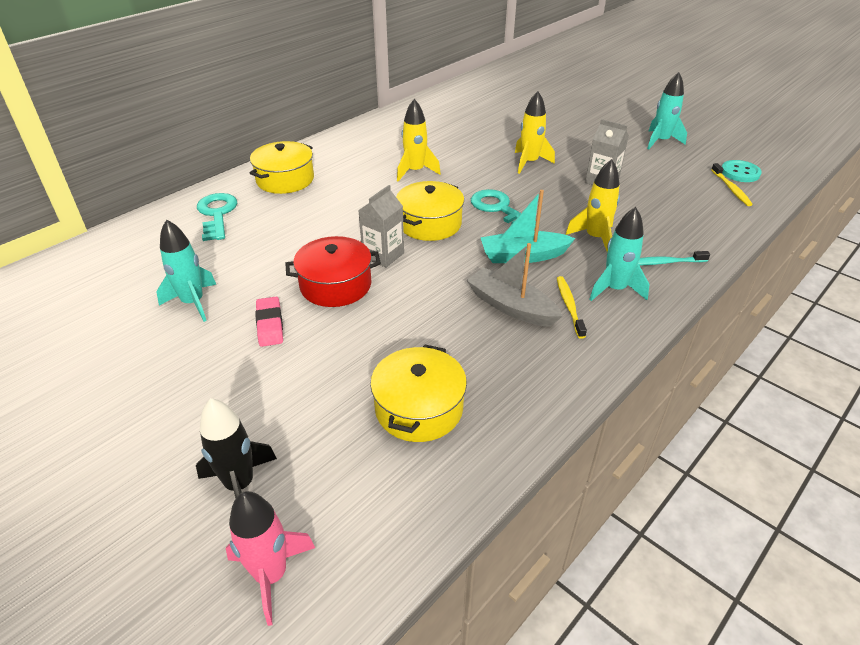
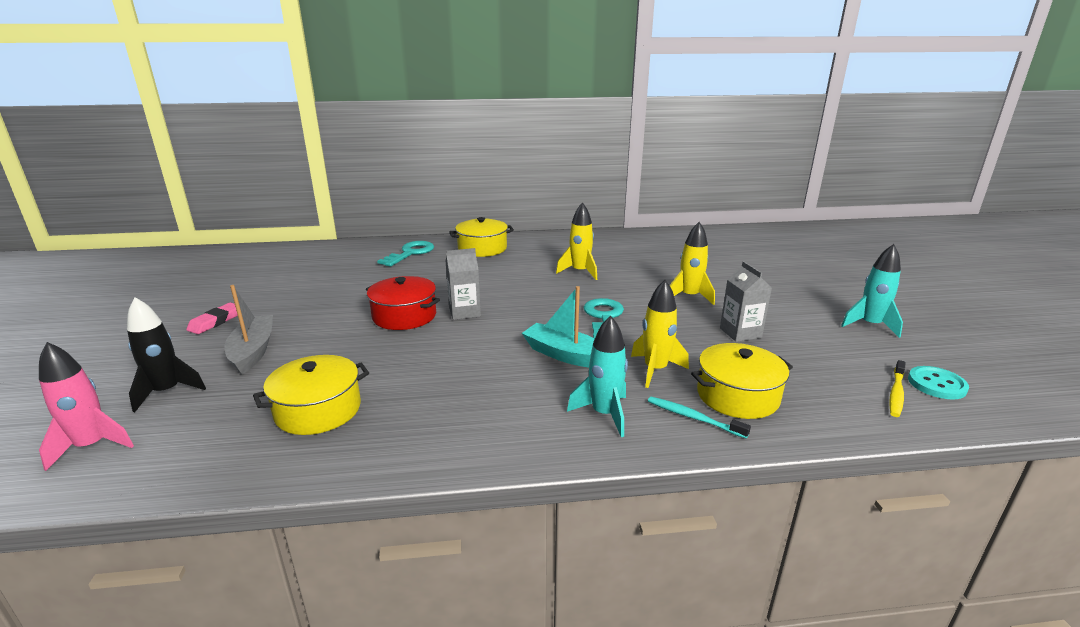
camera: 40 degrees right, 15 degrees down
turquoise rocket [156,219,216,322] -> none
pink eraser [255,297,283,347] -> pink eraser moved to [186,302,238,334]
yellow pot [396,181,464,241] -> yellow pot moved to [691,343,793,419]
grey boat [467,243,563,327] -> grey boat moved to [224,285,273,375]
yellow toothbrush [557,276,587,339] -> none

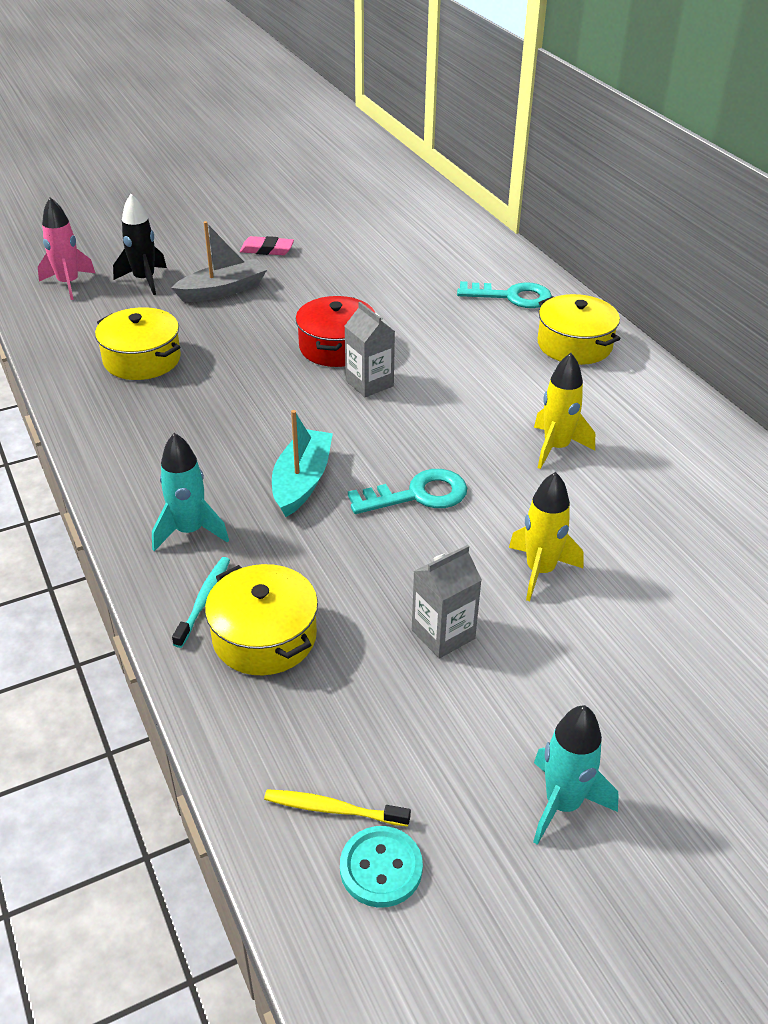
camera: 70 degrees right, 15 degrees up
yellow rocket [631,280,689,388] -> none

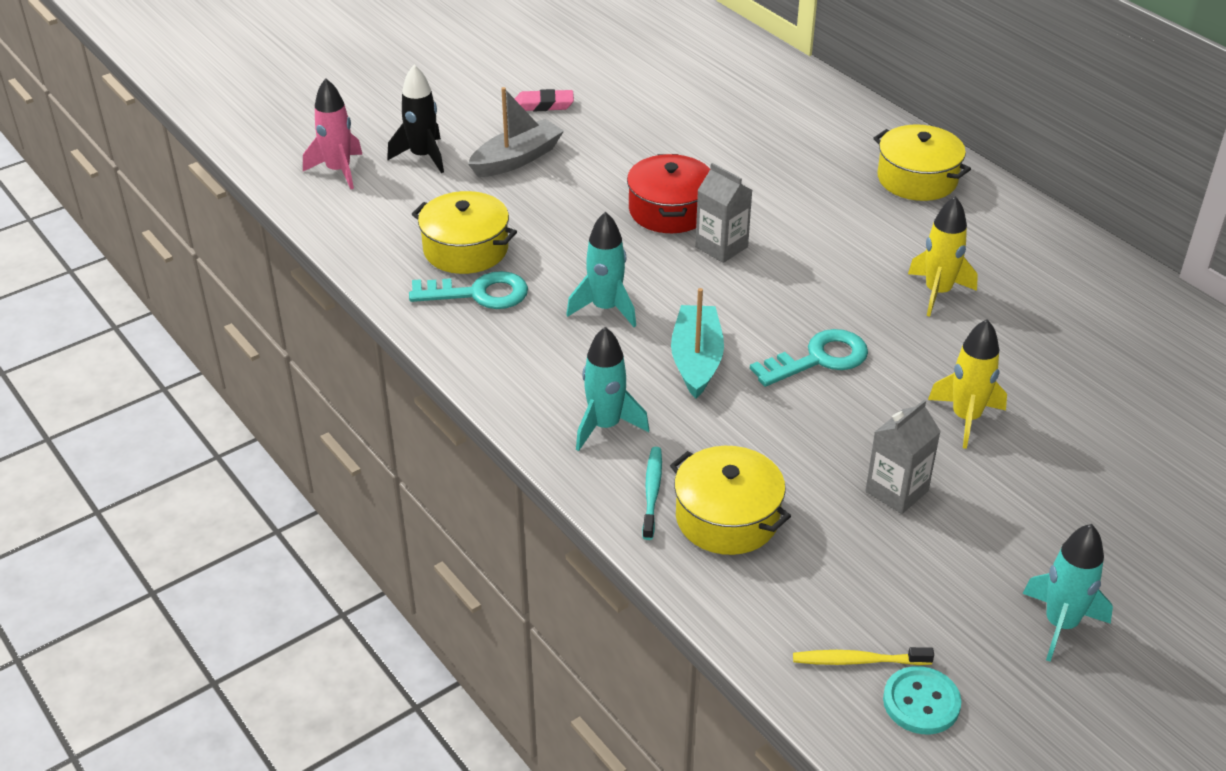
camera: 10 degrees left, 0 degrees up
turquoise key [457,281,552,308] -> turquoise key moved to [409,271,528,309]
none -> turquoise rocket [566,211,636,327]

